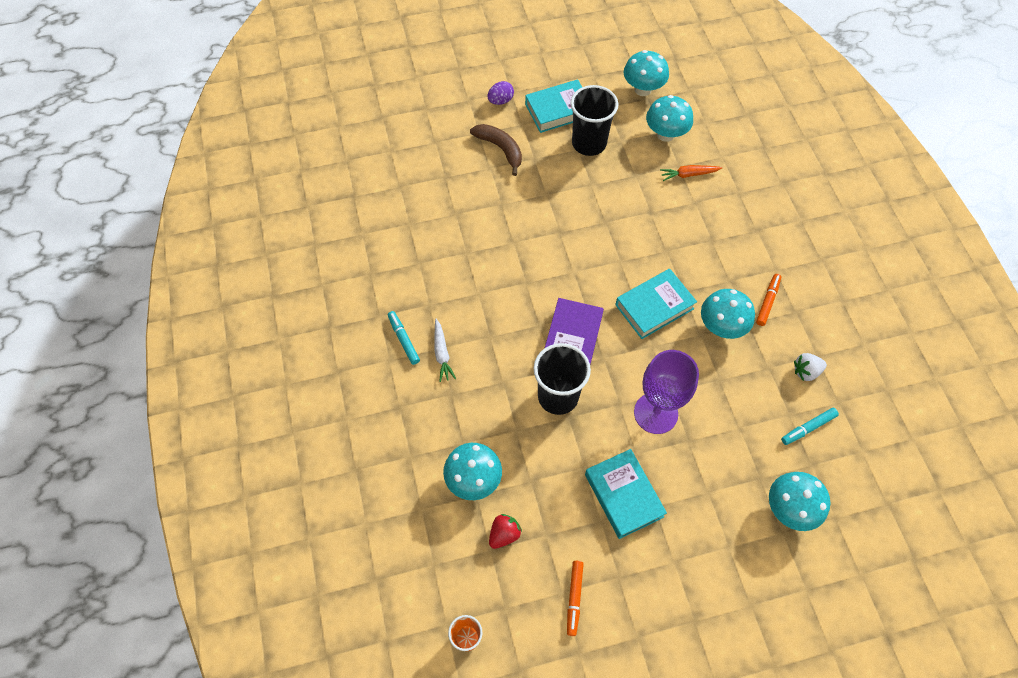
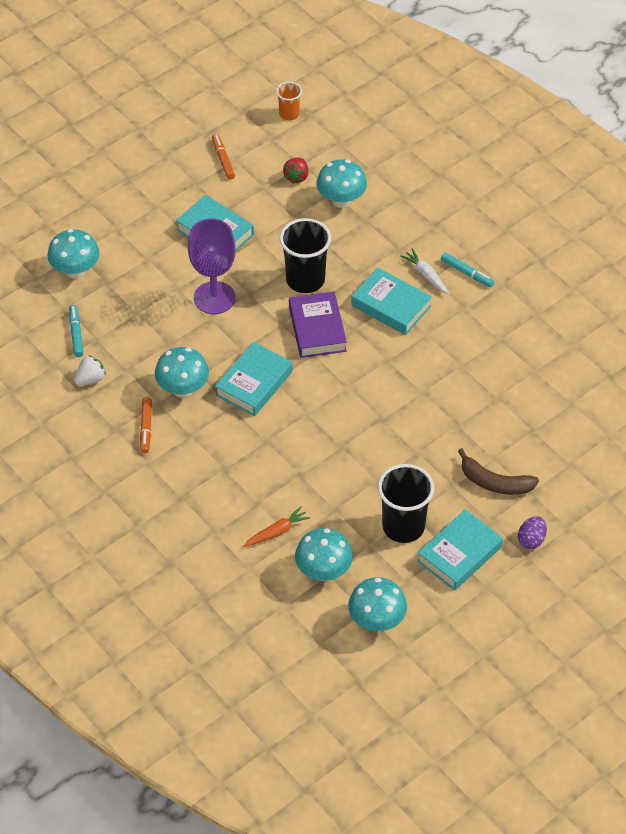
camera: 155 degrees right, 10 degrees down
turquoise marker [781,408,839,445] -> turquoise marker turned 45 degrees counterclockwise [69,305,83,357]
none -> turquoise book [351,268,432,335]

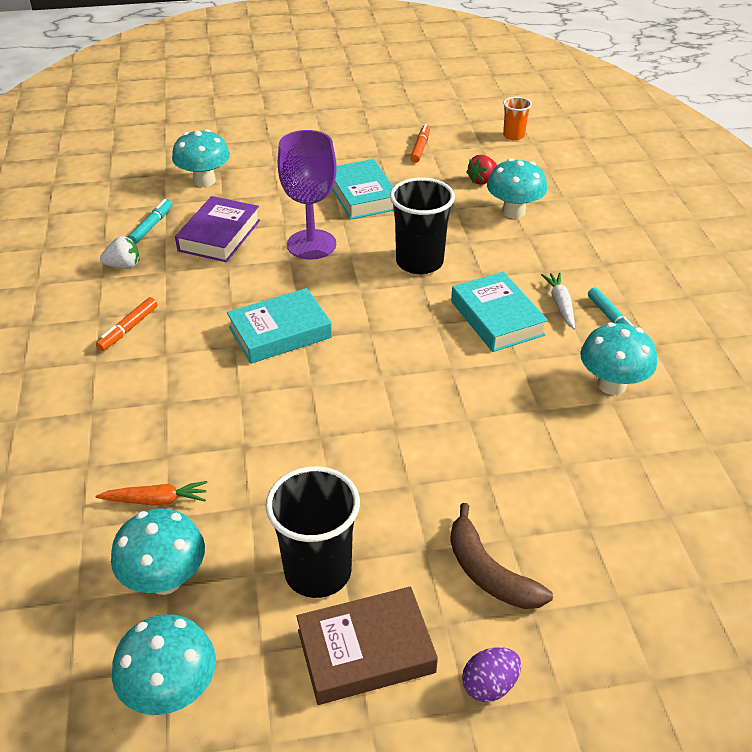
camera: 30 degrees right, 10 degrees down
turquoise mushroom [155,347,209,398] -> turquoise mushroom moved to [580,322,657,395]
purple book [289,291,347,358] -> purple book moved to [175,196,260,262]
turquoise book [417,509,503,591] -> brown book [296,586,438,705]

